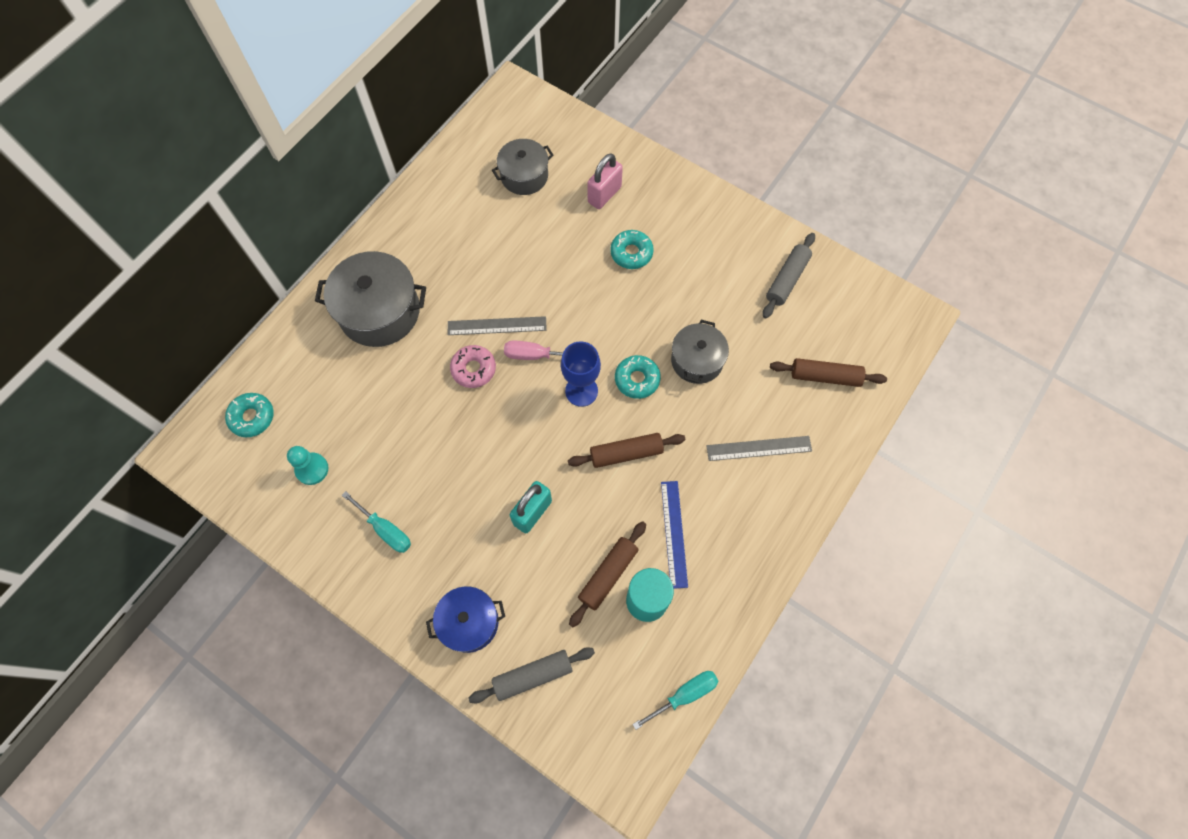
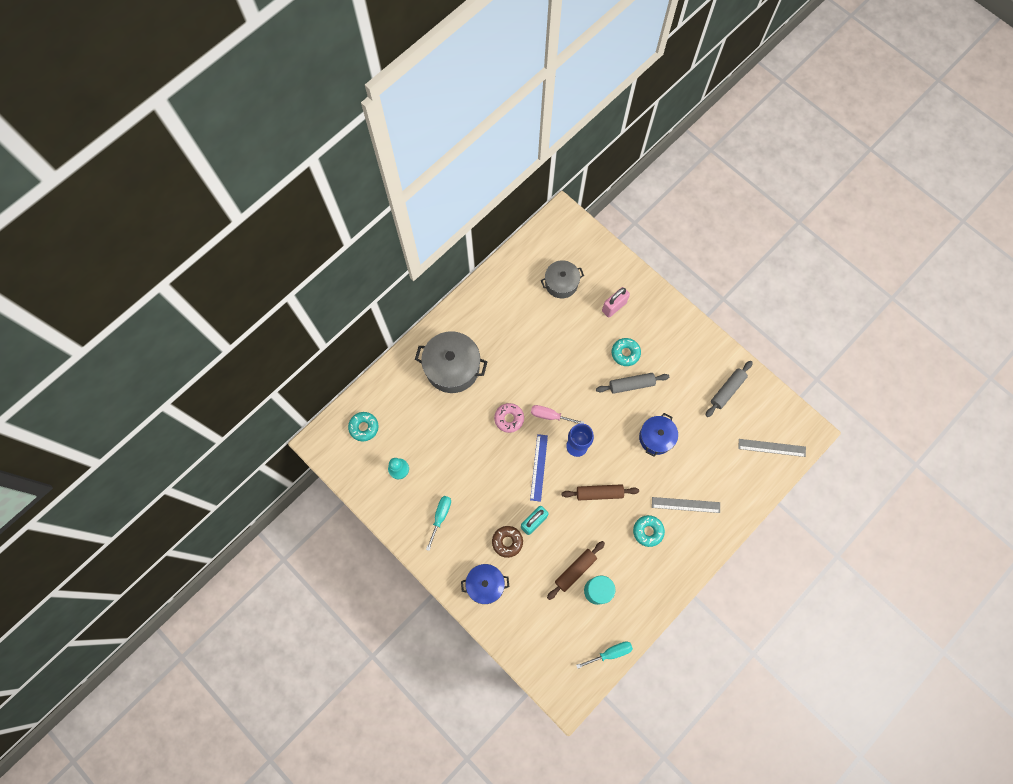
camera: 10 degrees right, 5 degrees up
turquoise screwdriver [342,491,411,553] -> turquoise screwdriver turned 120 degrees counterclockwise [426,496,451,551]
grey ruler [448,316,547,335] -> grey ruler moved to [738,439,806,457]
grey rolling pin [469,647,595,703] -> grey rolling pin moved to [596,373,669,394]
turquoise donut [615,355,661,399] -> turquoise donut moved to [633,515,665,547]
blue ruler [661,481,688,589] -> blue ruler moved to [530,434,548,502]
grey pot [671,320,729,384] -> blue pot [639,413,678,457]
brown rolling pin [770,358,887,387] -> none
none -> brown donut [492,526,523,558]

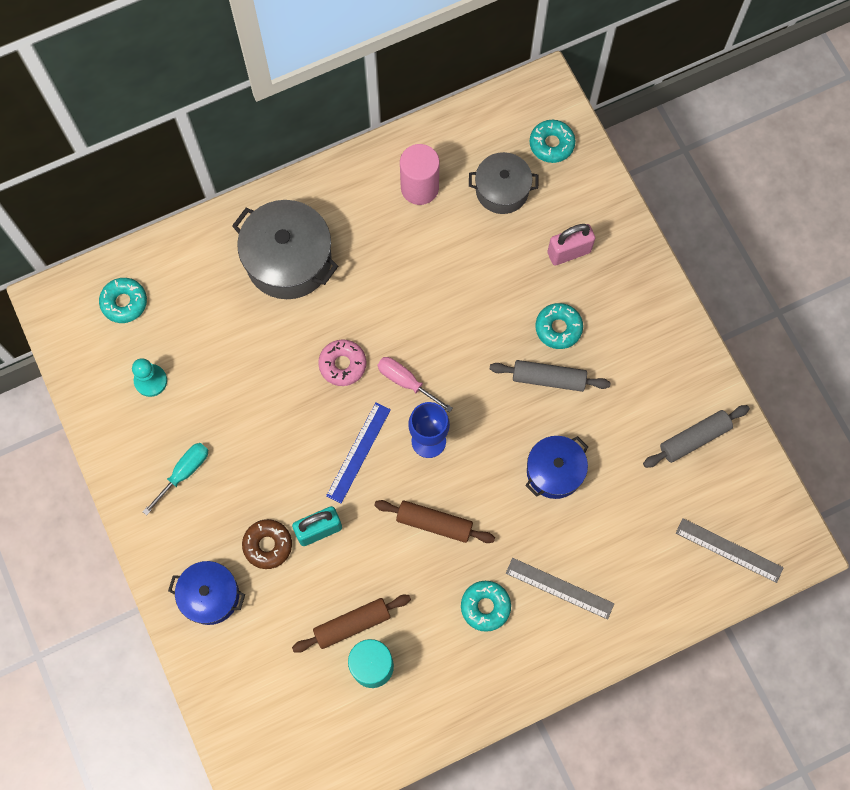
camera: 20 degrees right, 0 degrees up
turquoise screwdriver [576,642,633,669] -> none
none -> pink cylinder [400,144,440,205]
none -> turquoise donut [529,120,575,163]

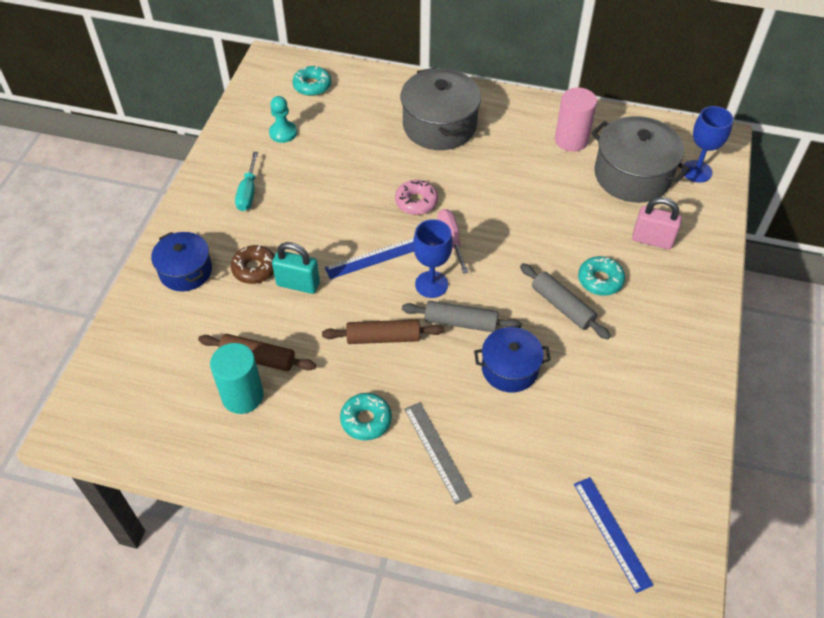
camera: 40 degrees right, 20 degrees down
turquoise screwdriver [143,443,208,515] -> turquoise screwdriver turned 105 degrees clockwise [235,152,258,211]
brown rolling pin [374,500,495,543] -> brown rolling pin turned 60 degrees counterclockwise [322,320,444,344]
grey pot [469,152,538,214] -> grey pot [591,116,690,203], size x1.59
turquoise donut [529,120,575,163] -> blue goblet [682,106,733,182]
grey rolling pin [643,405,750,468] -> grey rolling pin moved to [402,301,522,332]
grey ruler [676,518,784,583] -> blue ruler [574,477,654,593]

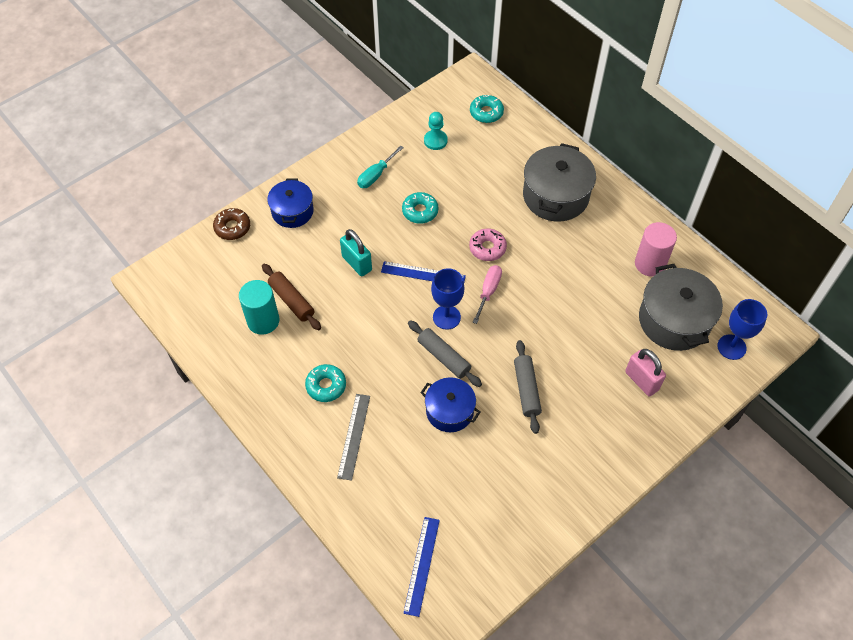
camera: 35 degrees right, 5 degrees up
brown donut [231,245,275,284] -> brown donut moved to [213,208,250,240]
brown rolling pin [322,320,444,344] -> none
turquoise donut [578,256,625,296] -> turquoise donut moved to [402,192,438,224]

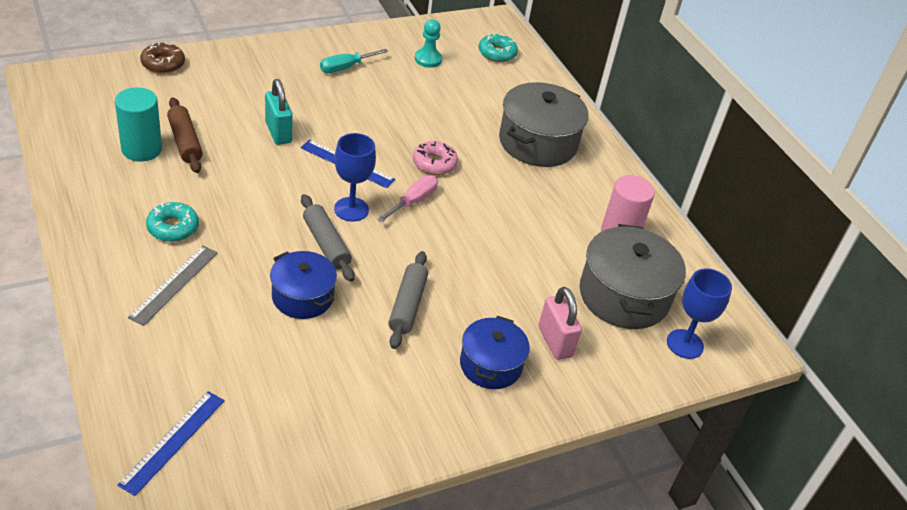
camera: 10 degrees right, 15 degrees down
blue pot [267,178,314,228] -> blue pot moved to [460,316,530,389]
turquoise donut [402,192,438,224] -> none

